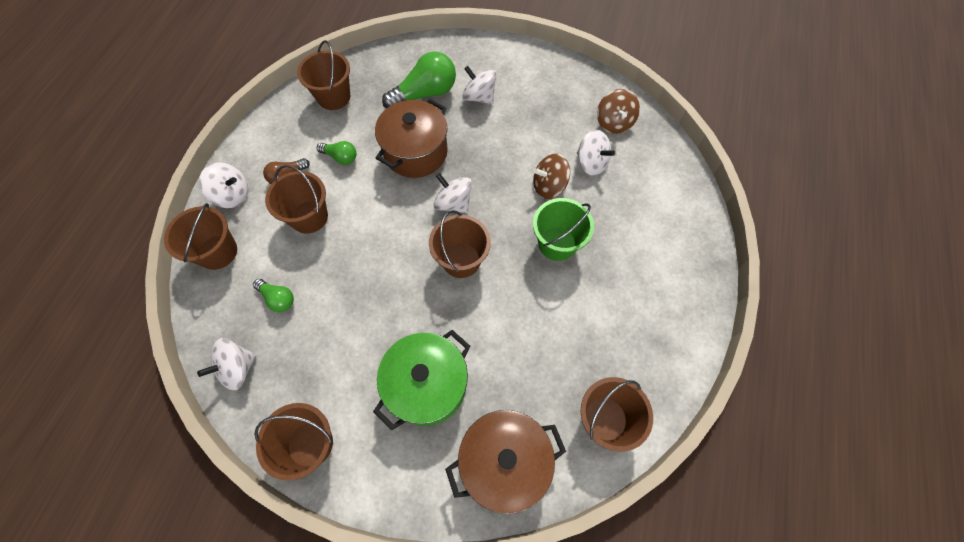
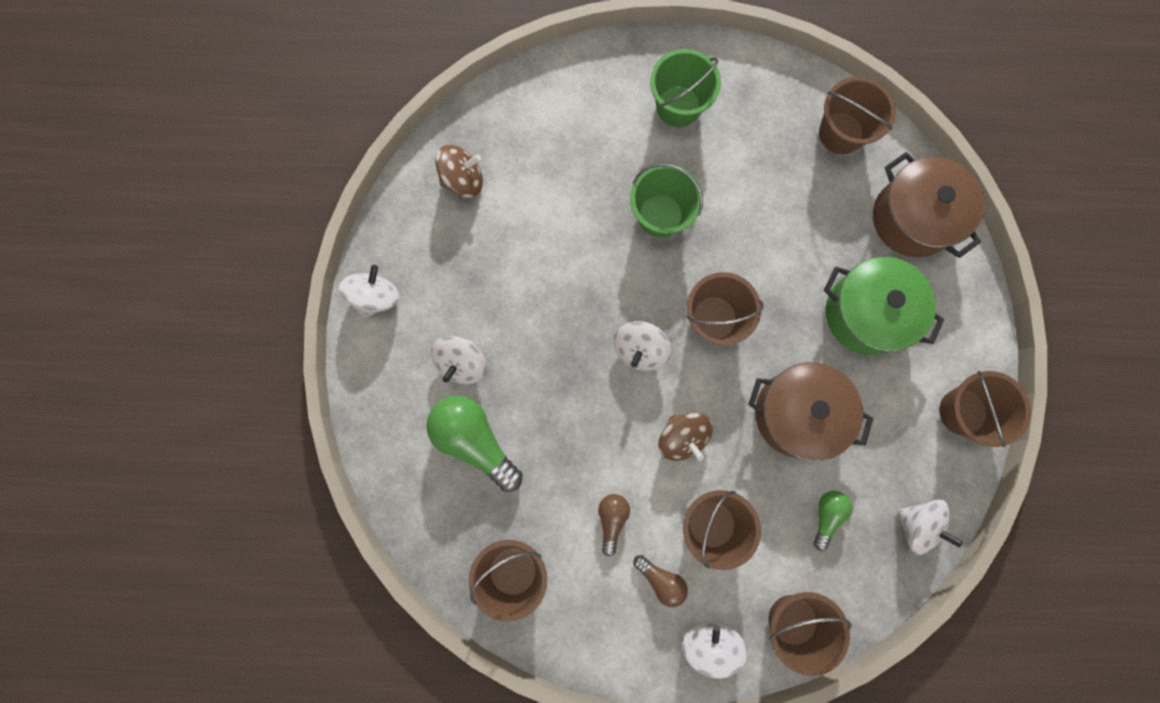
camera: 105 degrees left, 15 degrees up
green light bulb [317,141,356,165] -> brown light bulb [598,494,630,556]
brown pot [375,99,448,178] -> brown pot moved to [748,362,873,461]
brown spinning top [533,154,570,199] -> brown spinning top moved to [658,413,713,461]
white spinning top [577,130,615,176] -> white spinning top moved to [339,265,400,318]
none -> green bucket [650,49,721,127]

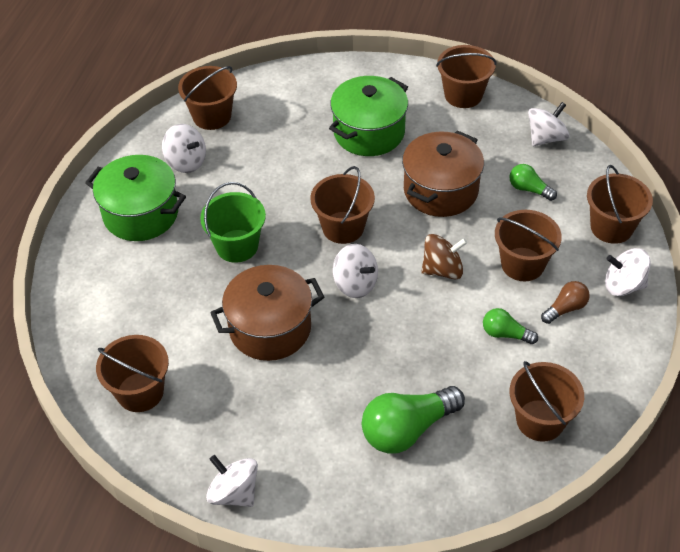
camera: 75 degrees left, 30 degrees down
white spinning top [431,336,486,385] -> white spinning top moved to [162,124,206,173]
brown spinning top [436,145,483,198] -> brown bucket [96,335,169,412]
brown light bulb [598,494,630,556] -> green light bulb [483,308,538,344]
green bucket [650,49,721,127] -> green pot [85,155,186,241]
brown pot [873,152,984,258] -> brown pot moved to [210,265,324,361]

